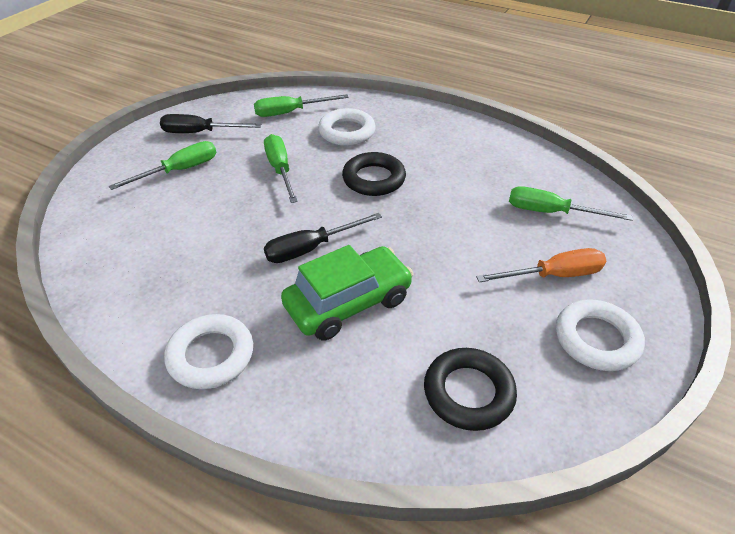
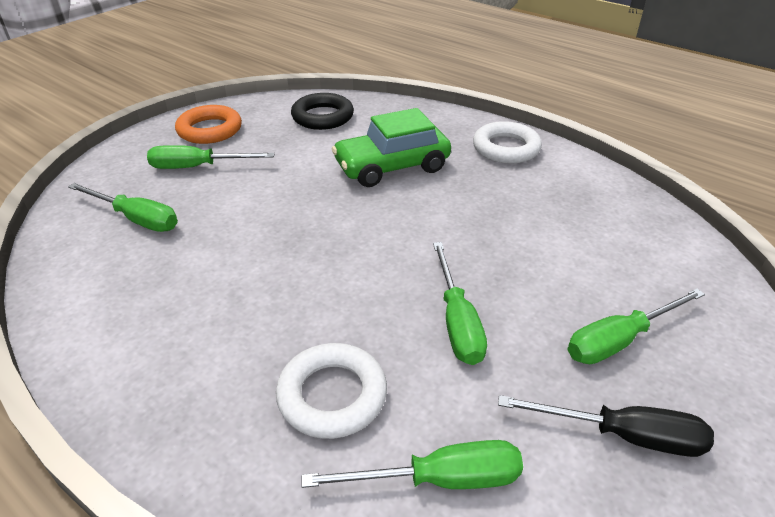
camera: 170 degrees left, 5 degrees down
black screwdriver [264,213,382,263] -> none
black ring [342,152,406,196] -> none
orange screwdriver [476,248,606,282] -> green screwdriver [147,145,275,169]
white ring [556,299,645,371] -> orange ring [175,105,242,144]

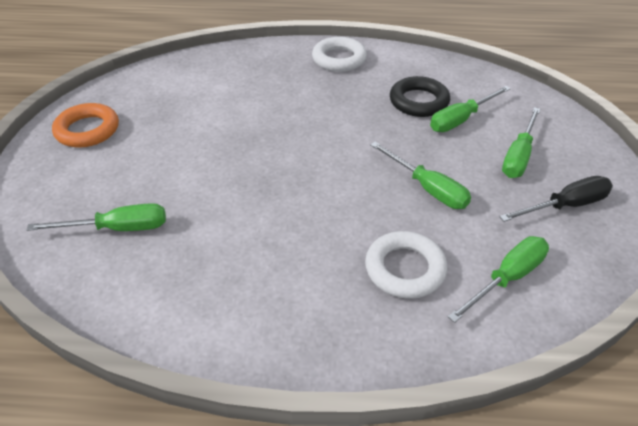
camera: 35 degrees left, 5 degrees up
green screwdriver [147,145,275,169] -> green screwdriver moved to [430,86,511,132]
black ring [291,93,354,130] -> black ring moved to [390,76,450,117]
green car [332,108,451,187] -> none

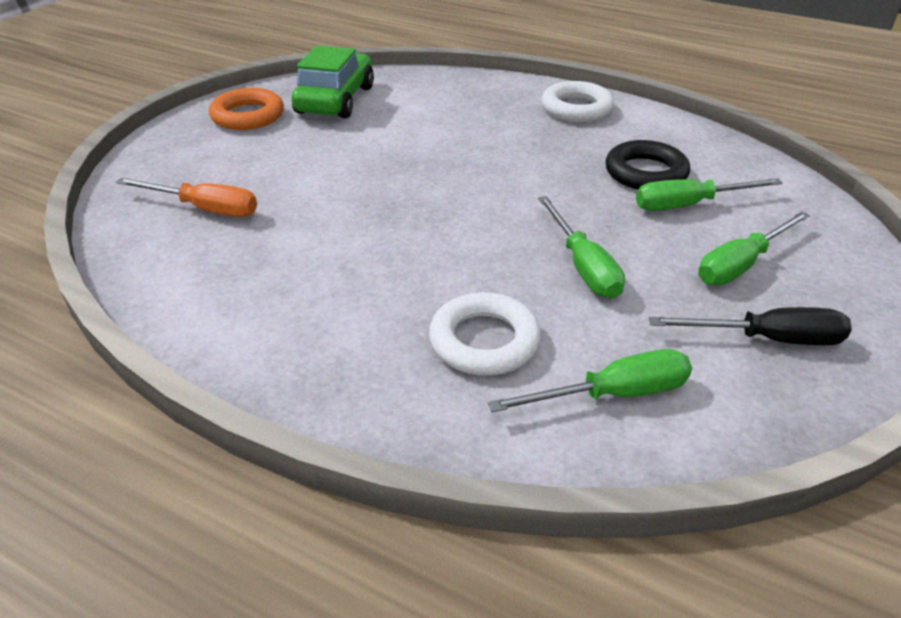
camera: 25 degrees right, 5 degrees down
green screwdriver [27,203,166,231] -> orange screwdriver [116,178,257,217]
none -> green car [292,45,374,118]

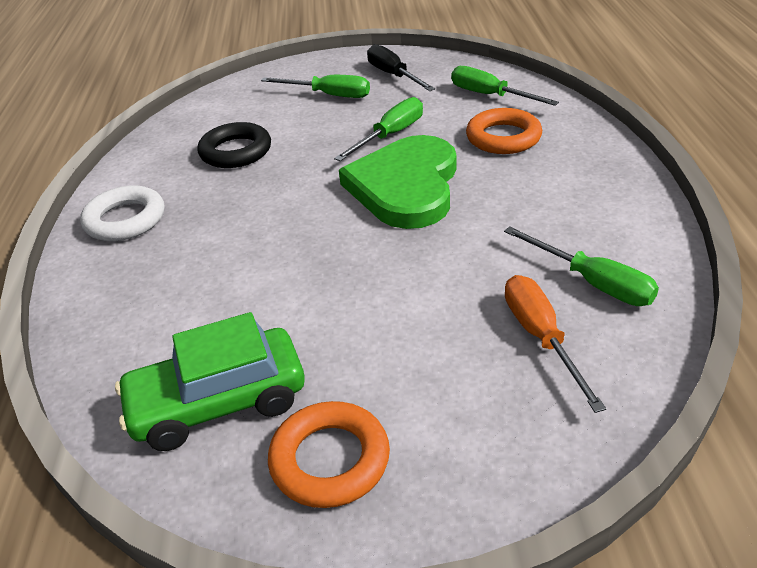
camera: 120 degrees left, 0 degrees up
white ring [429,292,541,376] -> orange ring [466,108,542,154]
green screwdriver [636,178,783,211] -> green screwdriver moved to [504,226,659,306]
none -> green heart [339,135,457,229]

